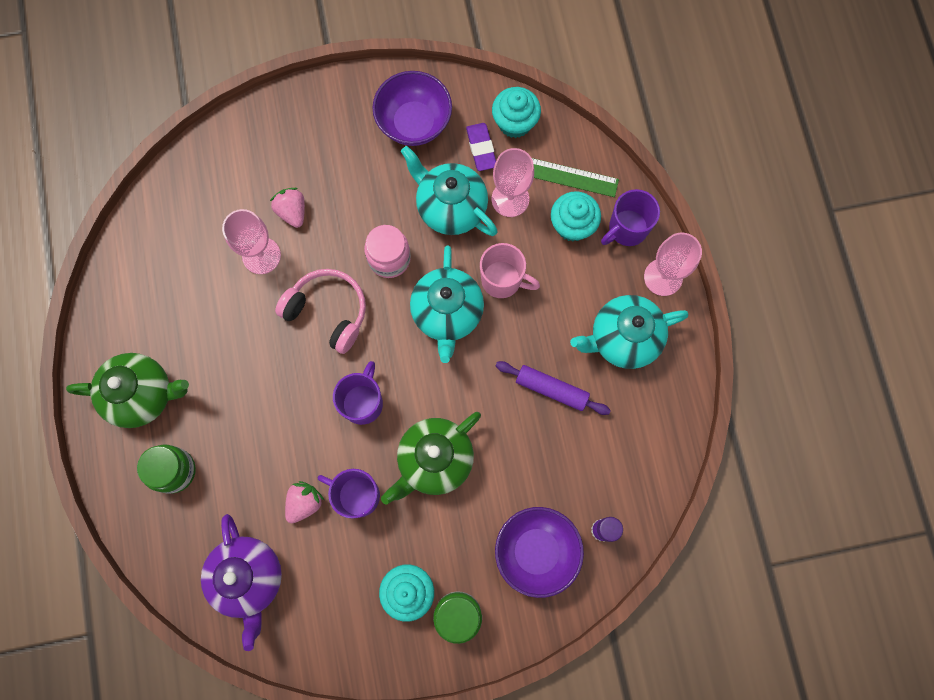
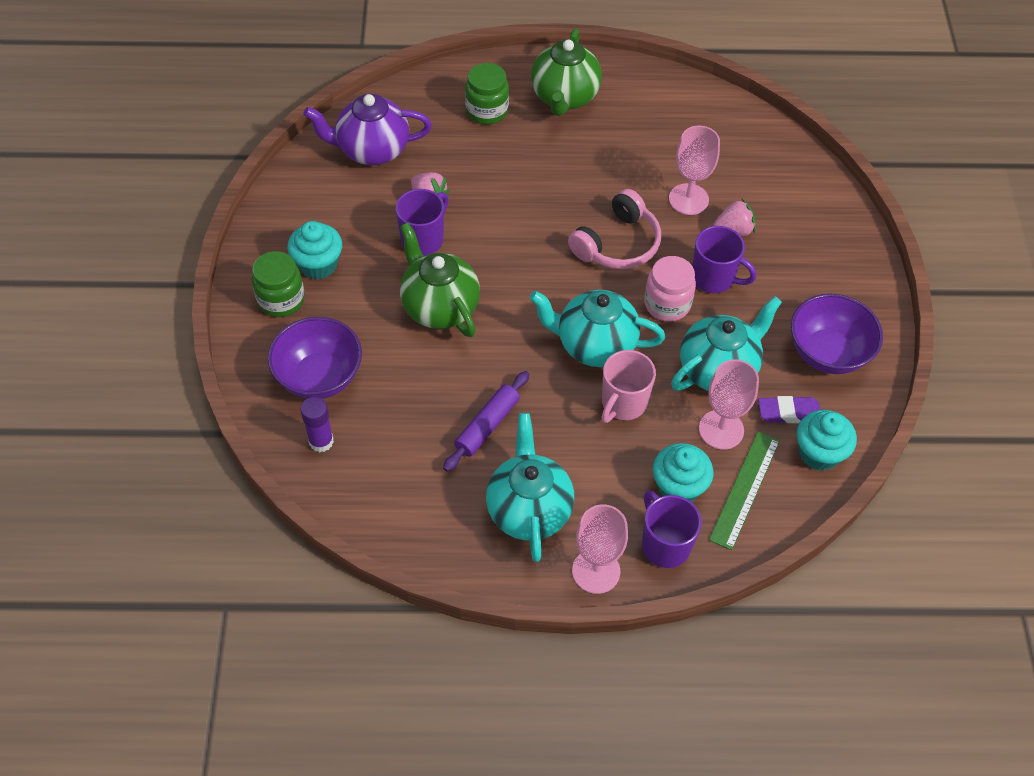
camera: 100 degrees right, 20 degrees down
purple mug [333,361,383,425] -> purple mug moved to [692,226,757,293]

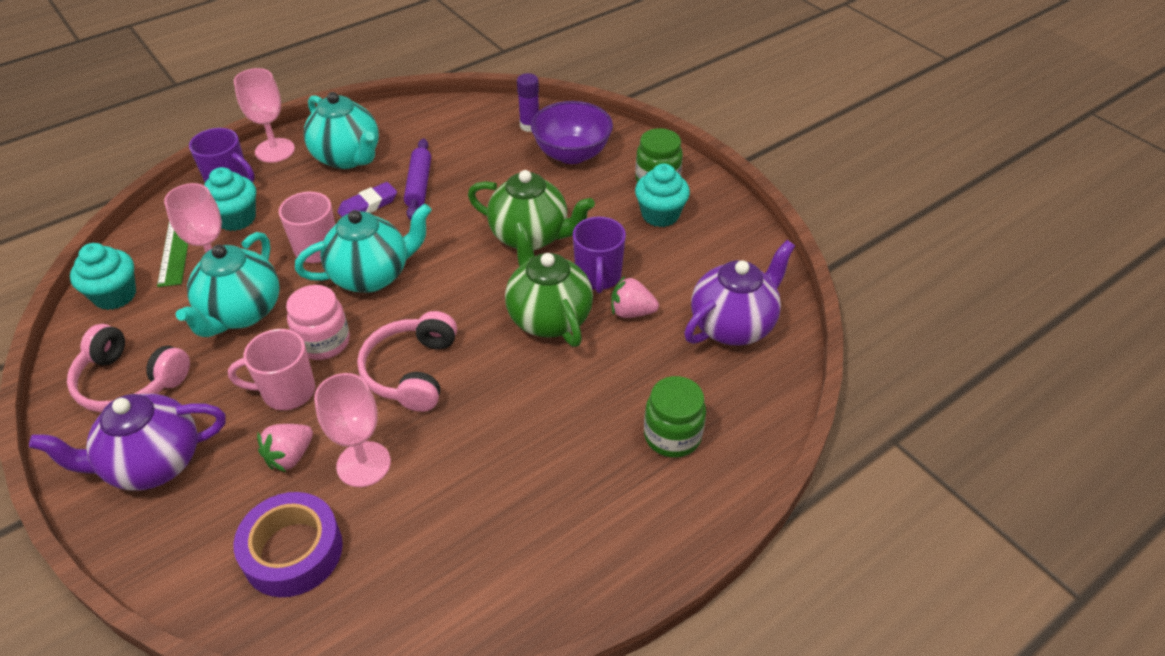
camera: 145 degrees right, 10 degrees down
green teapot [531,28,602,116] -> green teapot moved to [505,222,593,347]
purple mug [692,226,757,293] -> pink mug [228,329,315,410]
purple eraser [758,396,820,423] -> purple eraser moved to [338,182,397,217]
purple bowl [791,294,883,374] -> pink headphones [67,324,190,413]
none -> purple teapot [29,394,226,491]
none -> purple tape [234,492,343,597]

